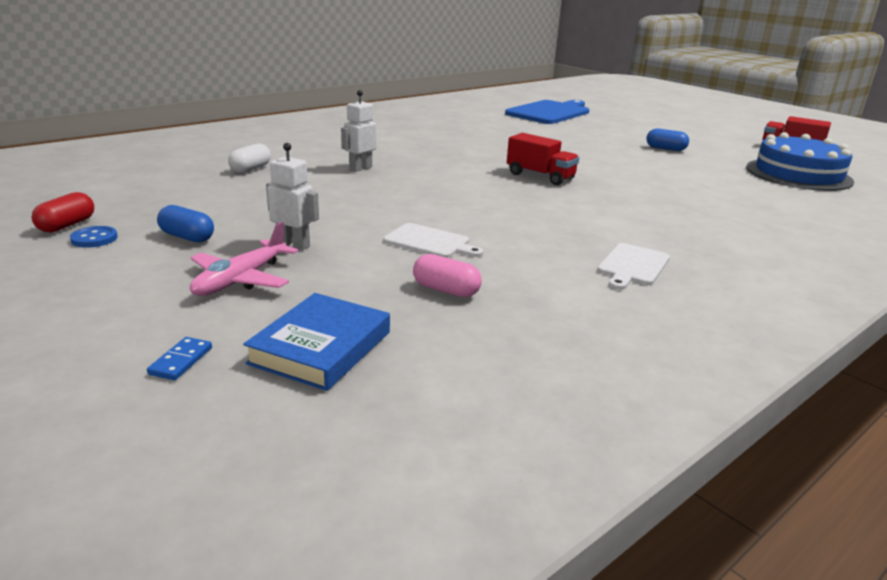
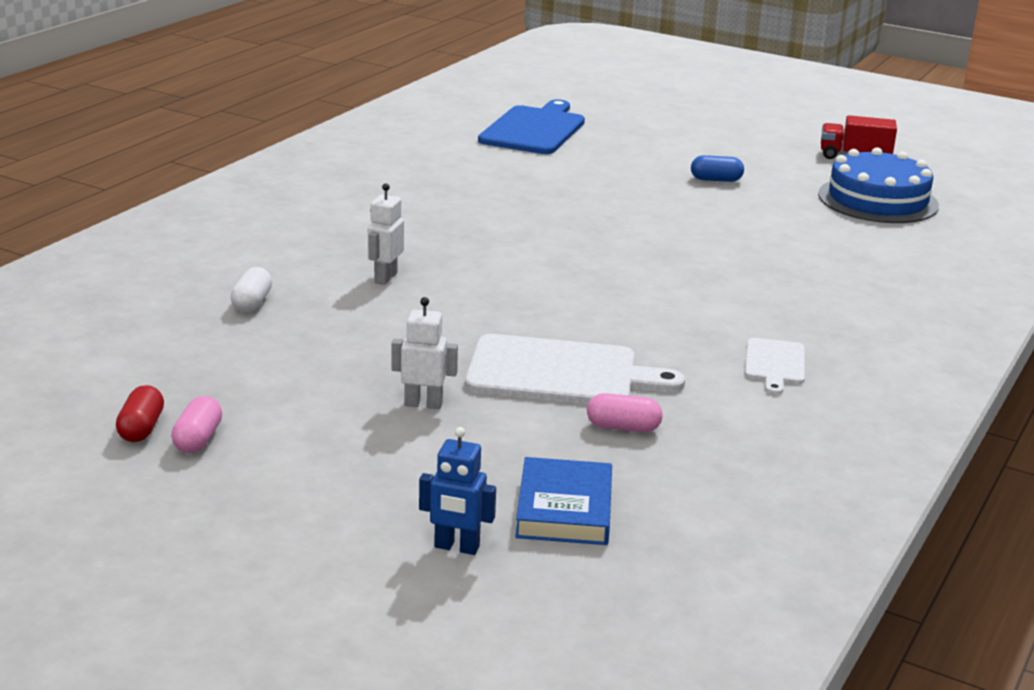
camera: 20 degrees left, 0 degrees up
blue button [70,226,118,248] -> pink capsule [171,396,222,453]
blue domino [147,337,212,380] -> blue robot [419,427,496,555]
blue capsule [157,205,214,243] -> none
pink plane [190,222,298,296] -> none
white cutting board [383,223,483,258] -> white cutting board [465,334,685,404], size x1.91
red truck [507,133,579,185] -> none

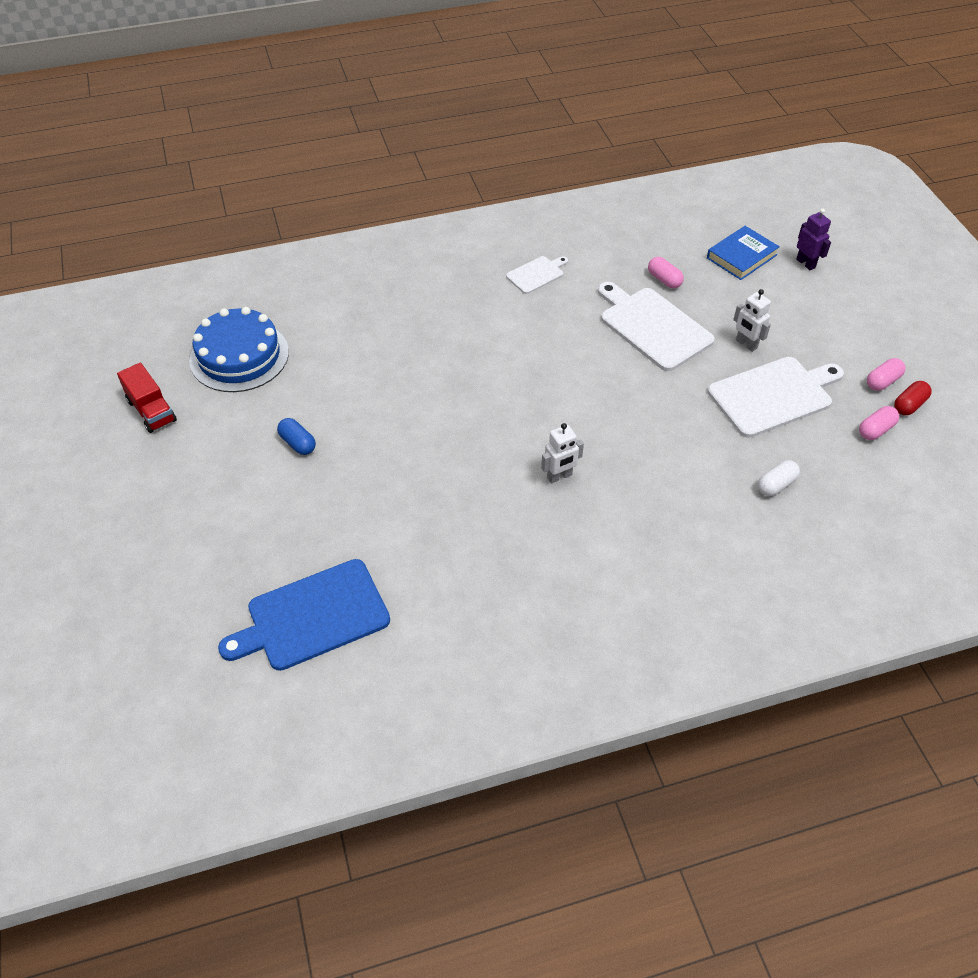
camera: 135 degrees left, 25 degrees up
white robot [368,183,404,285] -> white robot moved to [541,423,584,484]
blue robot [419,427,496,555] -> purple robot [796,208,831,270]
none -> white cutting board [707,357,844,438]
none -> pink capsule [859,406,899,440]

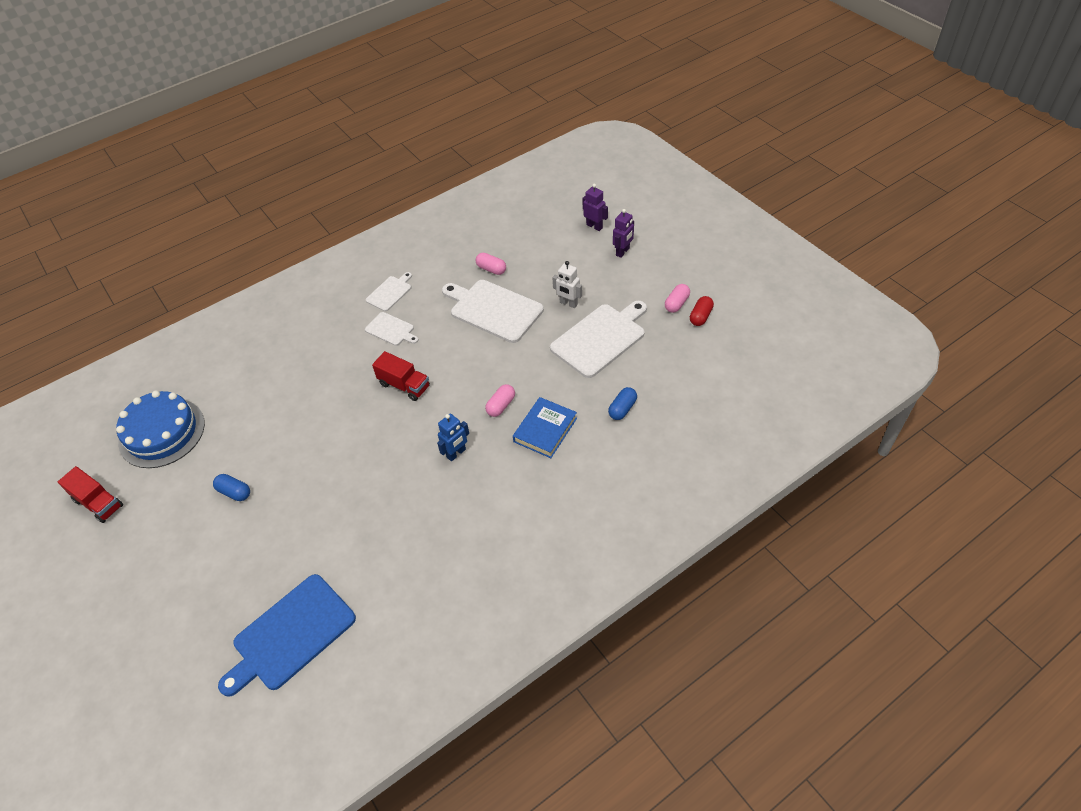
camera: 15 degrees left, 0 degrees up
white robot [541,423,584,484] -> blue robot [437,414,469,461]
blue book [707,226,780,280] -> blue book moved to [513,397,577,458]
white capsule [758,460,800,496] -> blue capsule [608,387,637,420]
pink capsule [859,406,899,440] -> pink capsule moved to [485,384,515,417]
none -> white cutting board [365,312,419,346]
none -> red truck [372,351,430,401]
none -> purple robot [613,209,634,258]

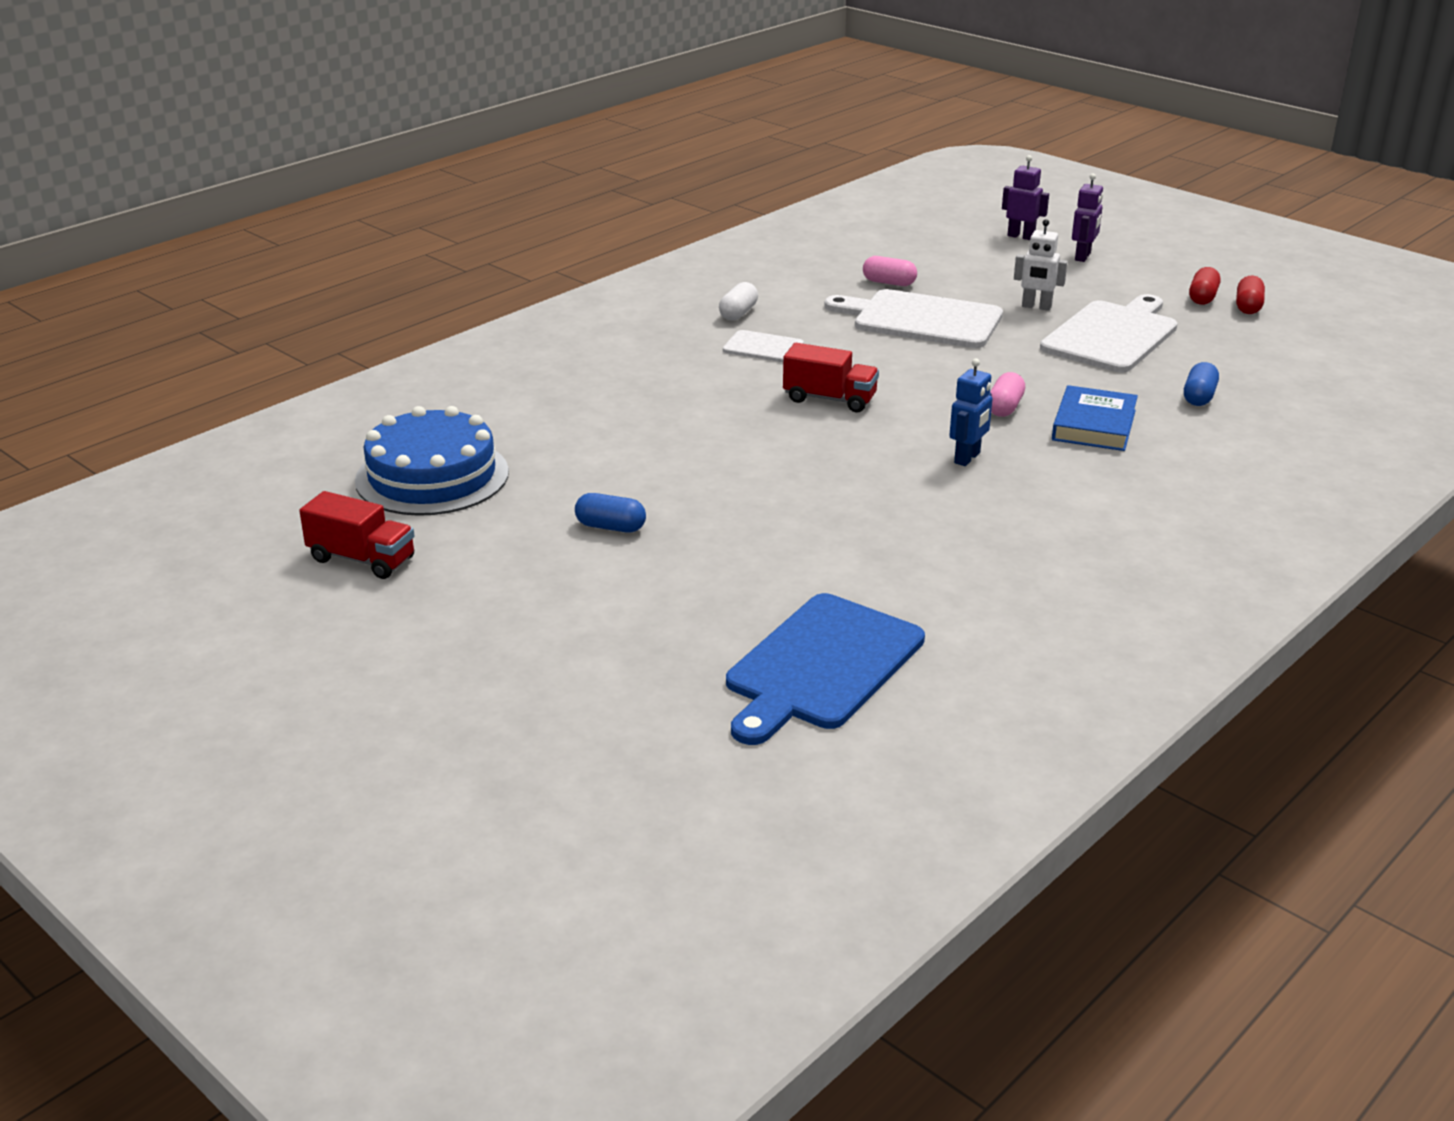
camera: 15 degrees left, 20 degrees down
white cutting board [366,272,412,311] -> white capsule [719,282,758,320]
pink capsule [665,284,690,313] -> red capsule [1189,267,1220,305]

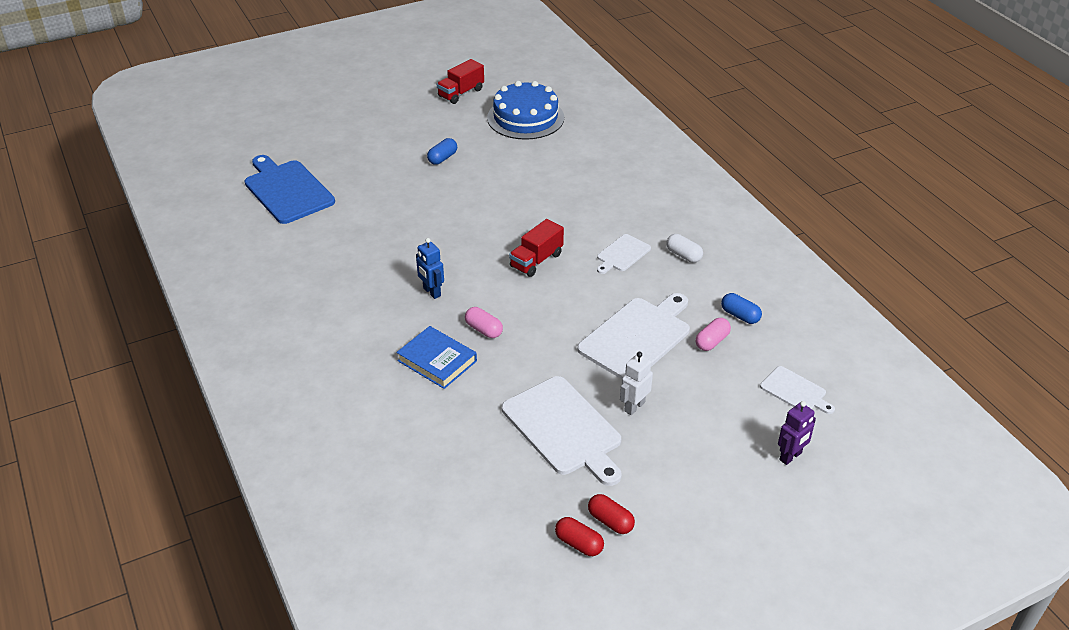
camera: 110 degrees right, 10 degrees up
purple robot [1072,173,1103,262] -> none
blue capsule [1184,362,1219,406] -> blue capsule moved to [721,293,762,324]
none -> white cutting board [760,366,835,414]

